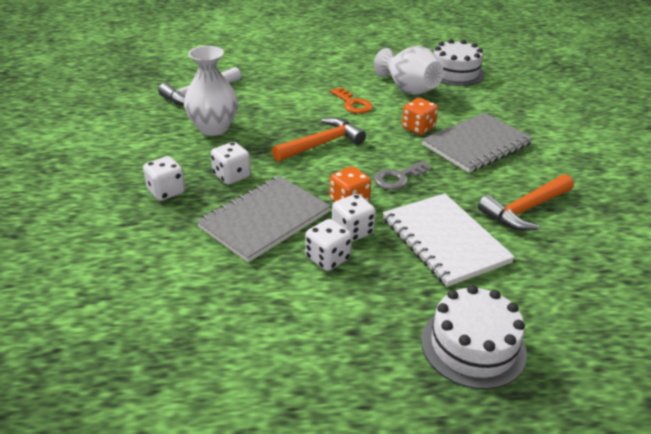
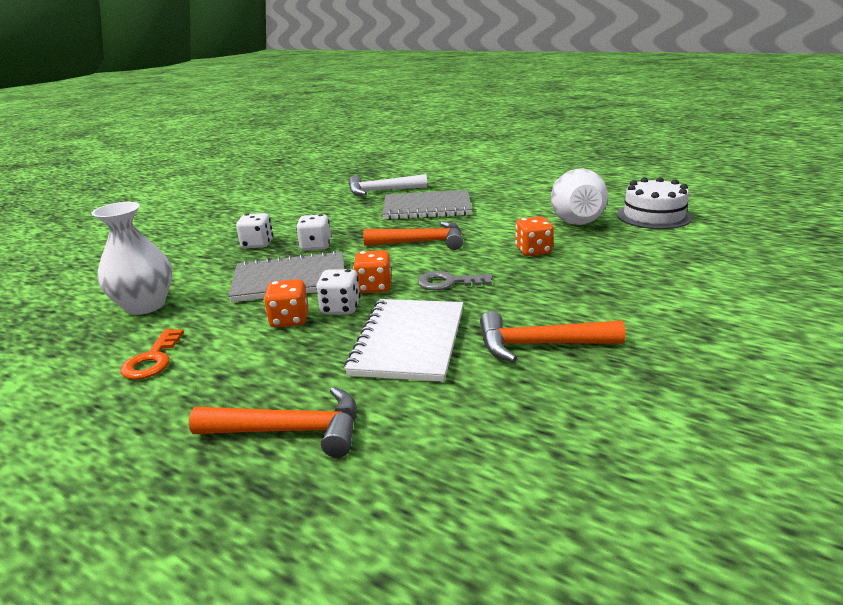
camera: 40 degrees right, 10 degrees down
white vase [184,46,238,136] -> white vase moved to [91,202,172,315]
white dice [305,219,352,271] -> orange dice [264,279,308,328]
orange key [330,87,373,114] -> orange key moved to [120,329,184,380]
white cake [421,285,527,389] -> orange hammer [189,387,357,458]
grey notebook [422,113,533,173] -> grey notebook moved to [382,190,472,220]

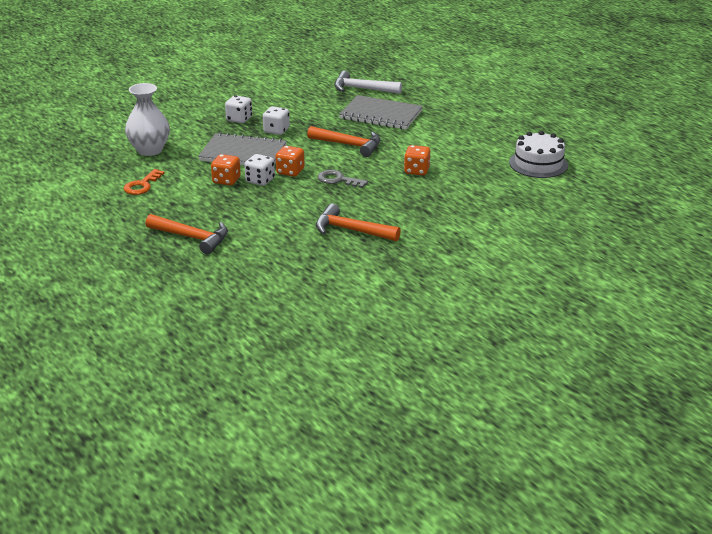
camera: 20 degrees right, 5 degrees up
white notebook [344,299,463,382] -> none
white vase [551,168,608,225] -> none

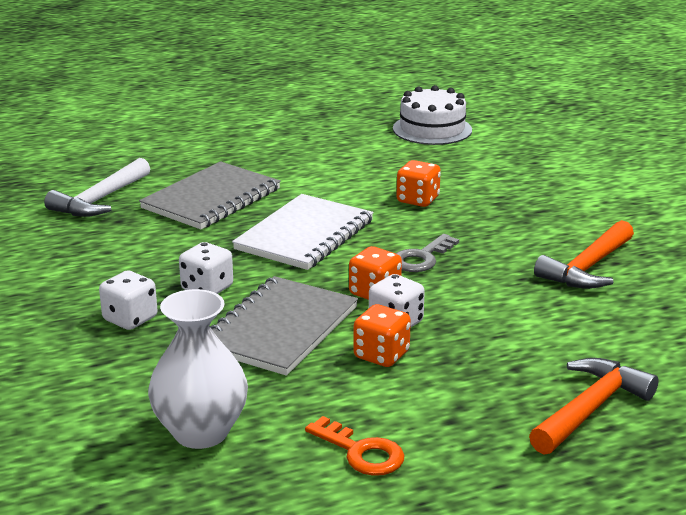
camera: 75 degrees left, 5 degrees down
orange hammer [307,126,380,157] -> white notebook [232,194,374,270]

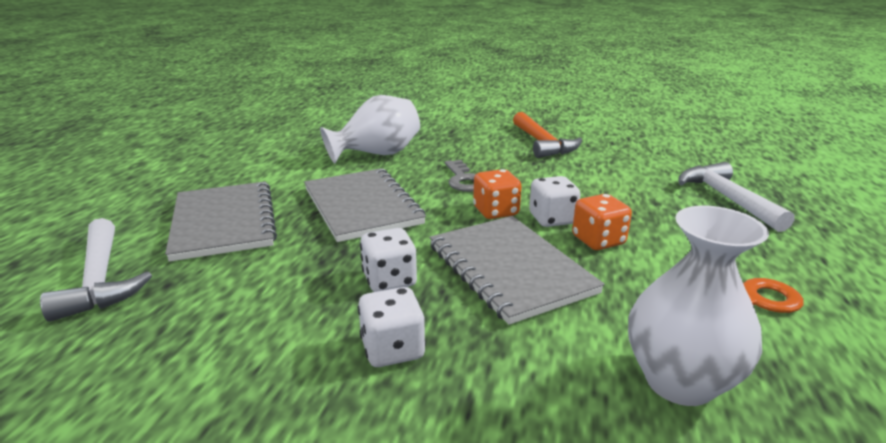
camera: 55 degrees left, 0 degrees up
white notebook [232,194,374,270] -> grey notebook [304,168,426,242]
white cake [393,85,472,145] -> none
orange dice [397,160,441,207] -> white vase [320,95,420,164]
orange hammer [529,358,659,455] -> white hammer [679,162,795,232]

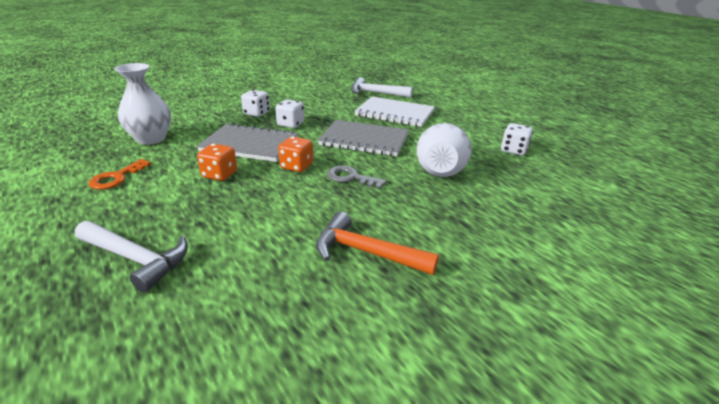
camera: 130 degrees right, 5 degrees up
grey notebook [165,181,277,262] -> white notebook [355,96,435,127]
white dice [529,176,581,227] -> white dice moved to [501,123,533,155]

